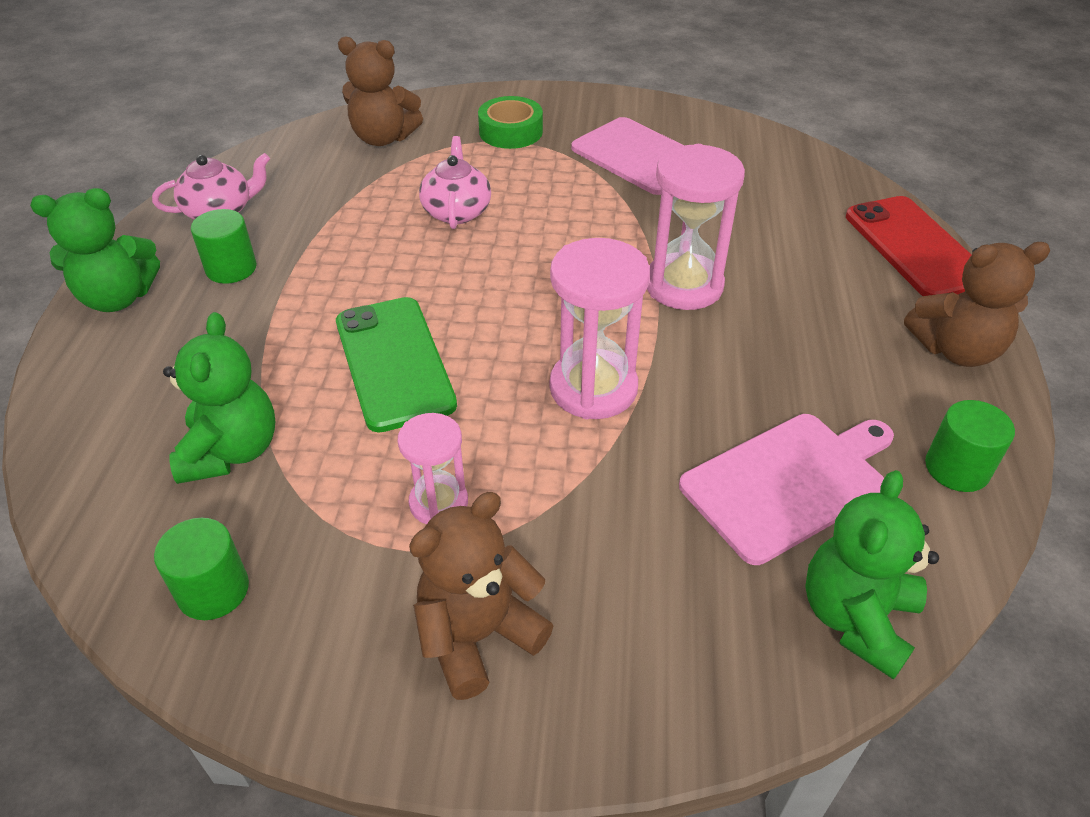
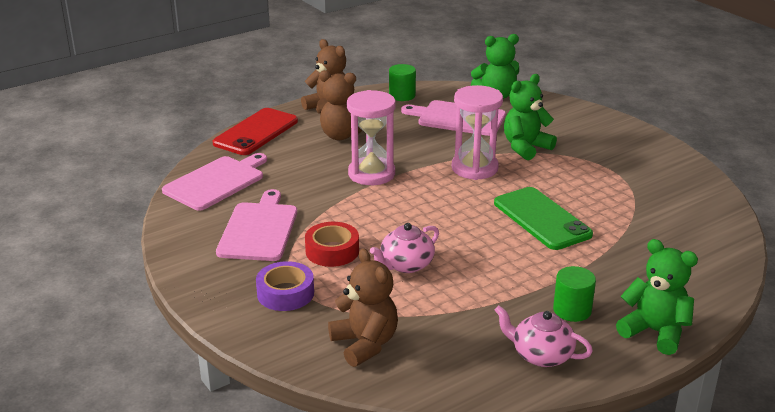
camera: 130 degrees left, 15 degrees down
green cylinder [154,518,249,620] -> none
green teddy bear [163,312,275,484] -> green teddy bear moved to [504,74,557,160]
green phone [336,297,457,433] -> green phone turned 60 degrees counterclockwise [494,187,593,250]
pink hourglass [398,413,468,525] -> none
brown teddy bear [409,492,553,700] -> brown teddy bear moved to [316,70,363,140]
green tape [478,96,543,149] -> purple tape [256,261,314,311]
none -> pink cutting board [162,153,267,211]
none -> red tape [305,222,359,267]

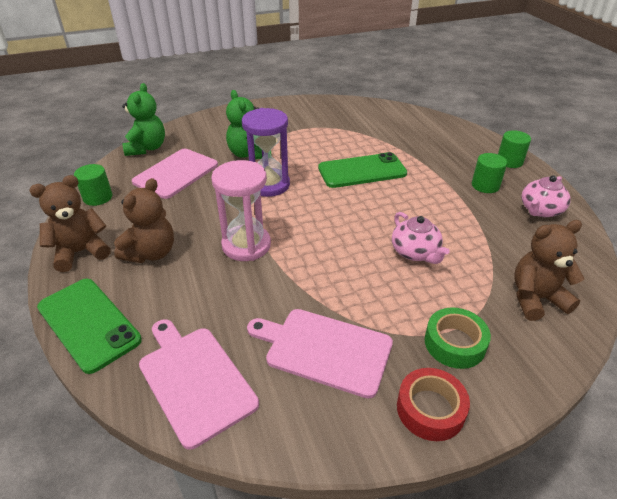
camera: 75 degrees left, 10 degrees up
red phone [213,108,298,155] -> green phone [37,279,142,374]
purple tape [256,261,314,311] -> green tape [425,307,491,369]
red tape [305,222,359,267] -> red tape moved to [397,368,470,441]
pink hourglass [452,85,503,180] -> purple hourglass [242,108,290,197]
green teddy bear [616,239,698,355] -> green cylinder [498,130,531,168]

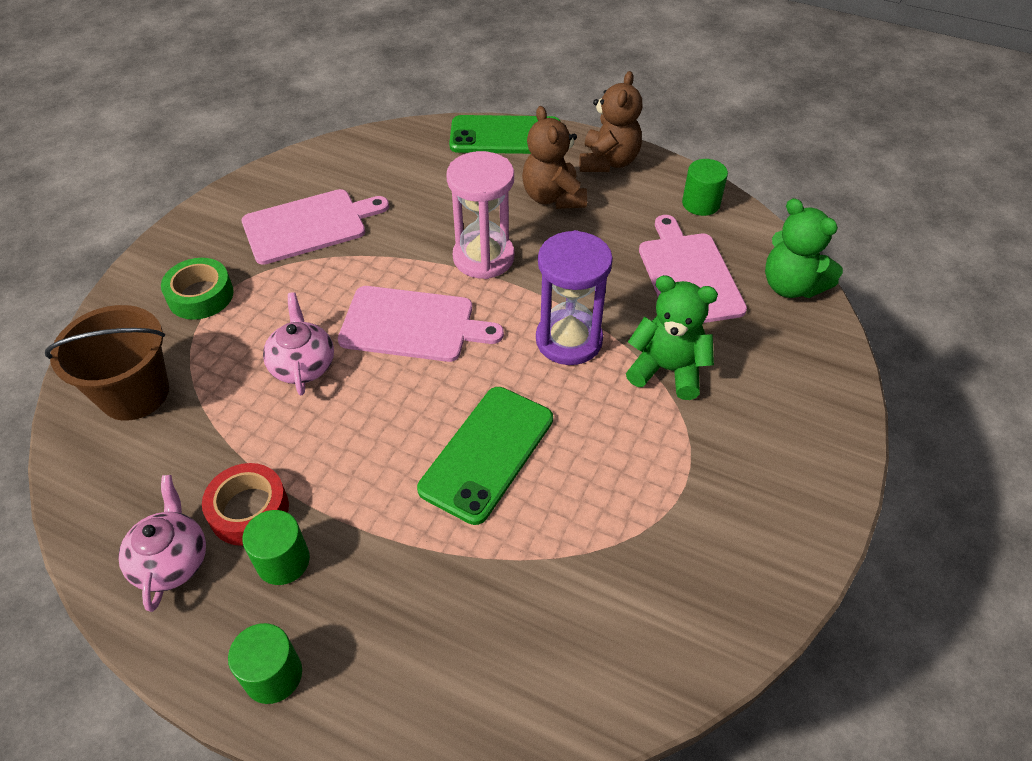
camera: 135 degrees right, 10 degrees up
pink cutting board [139,319,259,450] -> pink cutting board moved to [338,286,504,362]
pink teapot [392,212,450,264] -> pink teapot turned 60 degrees clockwise [263,292,334,395]
red tape [397,368,470,441] -> red tape moved to [202,463,289,546]
brown teddy bear [514,220,584,321] -> brown bucket [45,305,169,421]

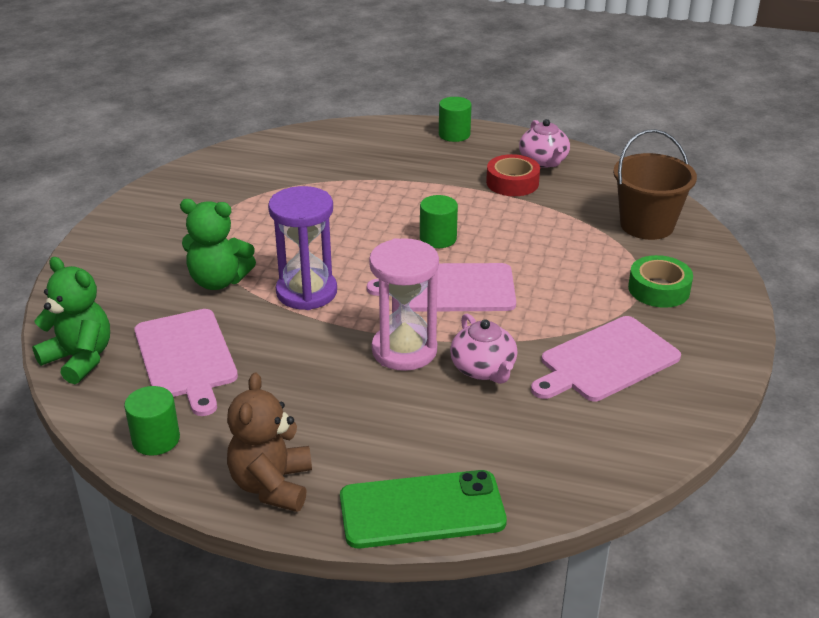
camera: 170 degrees right, 15 degrees down
green cylinder [242,510,310,585] -> green cylinder moved to [420,195,458,248]
pink teapot [263,292,334,395] -> pink teapot moved to [450,314,517,384]
green phone [417,387,553,525] -> none
brown teddy bear [522,106,587,209] -> none

